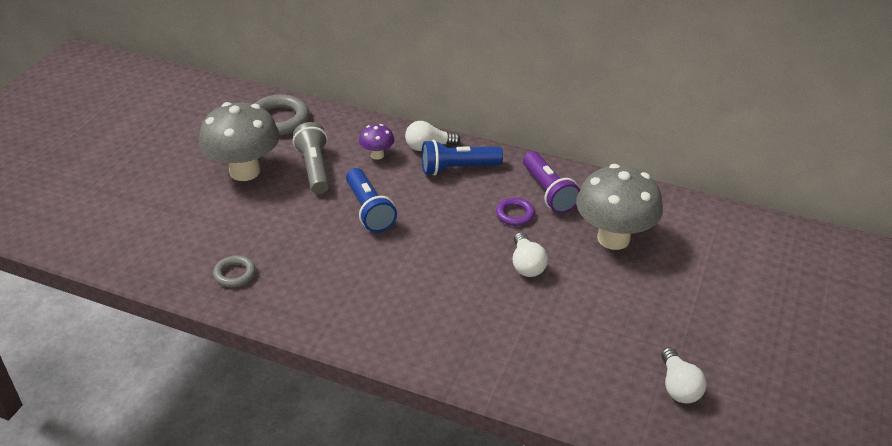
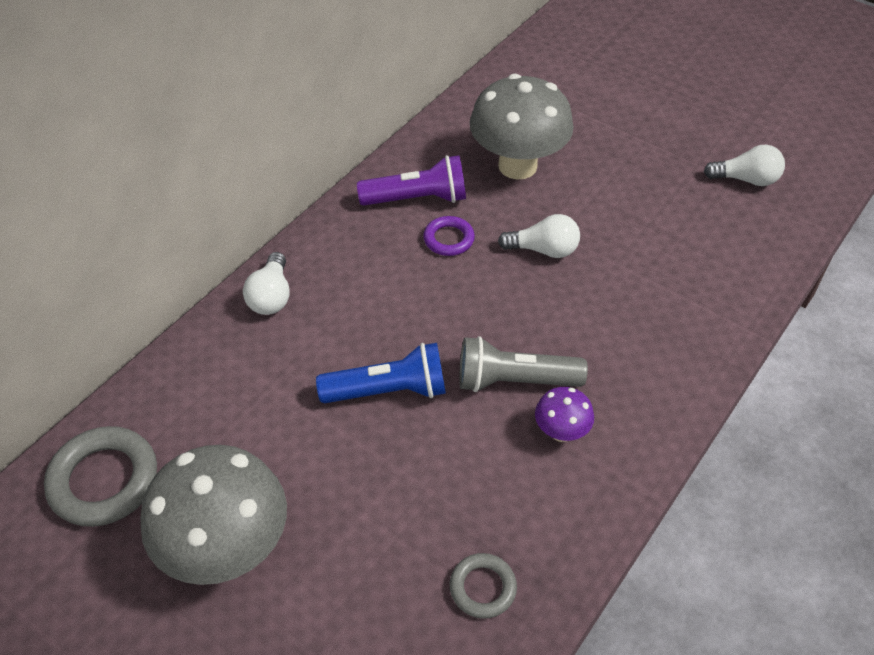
camera: 75 degrees left, 10 degrees up
grey flashlight [293,122,329,194] -> grey flashlight moved to [459,336,588,392]
purple mushroom [359,124,394,160] -> purple mushroom moved to [535,387,594,442]
blue flashlight [421,140,503,176] -> none

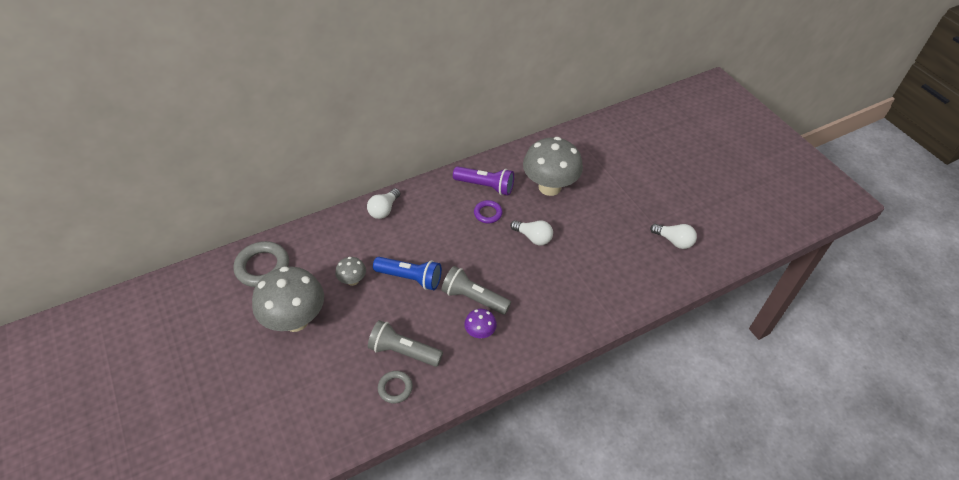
camera: 25 degrees right, 0 degrees up
none -> grey mushroom [335,257,366,286]
none -> grey flashlight [368,320,443,367]

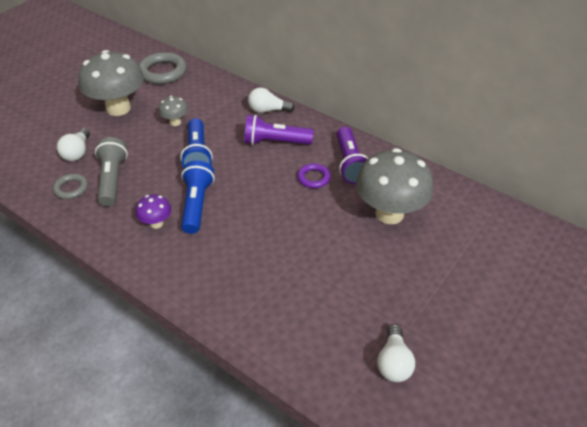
camera: 65 degrees right, 5 degrees down
grey flashlight [441,266,511,315] -> blue flashlight [181,160,215,234]
white light bulb [510,220,553,245] -> white light bulb moved to [57,128,90,161]
none -> purple flashlight [244,115,314,145]

